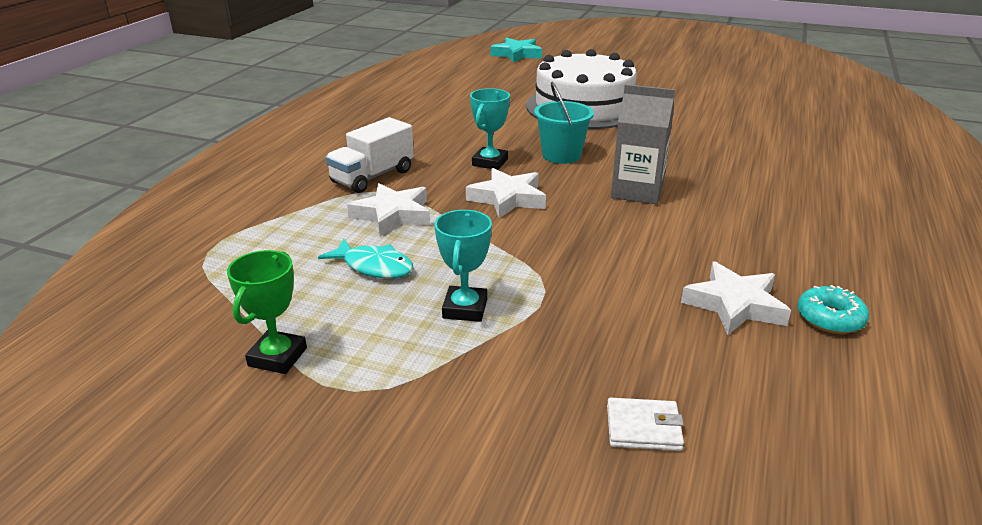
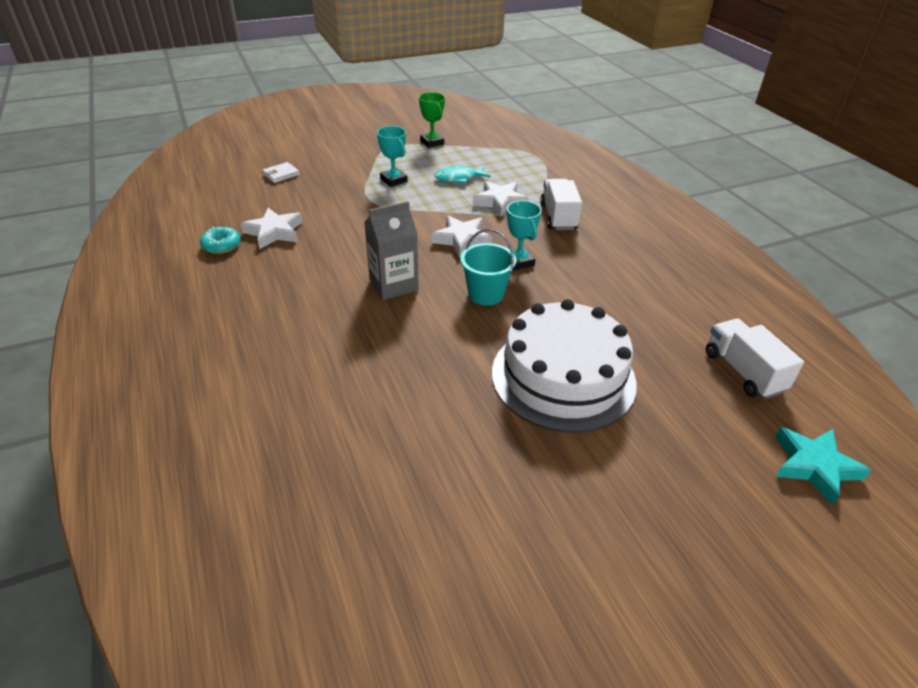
camera: 135 degrees right, 10 degrees up
none -> white truck [706,318,804,399]

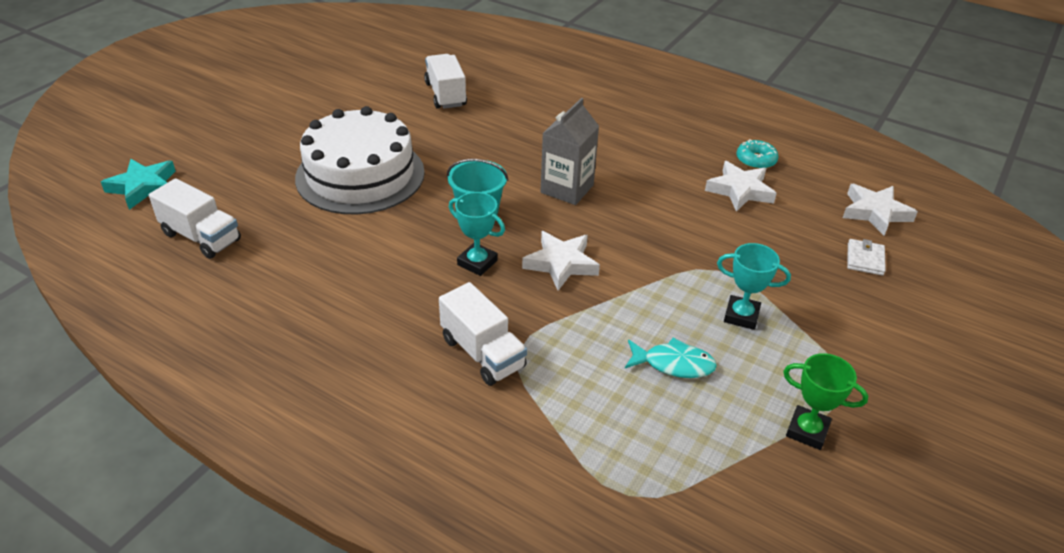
camera: 145 degrees right, 0 degrees up
turquoise fish [435,165,490,184] -> turquoise fish turned 60 degrees clockwise [625,338,717,378]
white star [473,181,529,217] -> white star moved to [843,184,918,236]
none -> white truck [424,54,467,109]

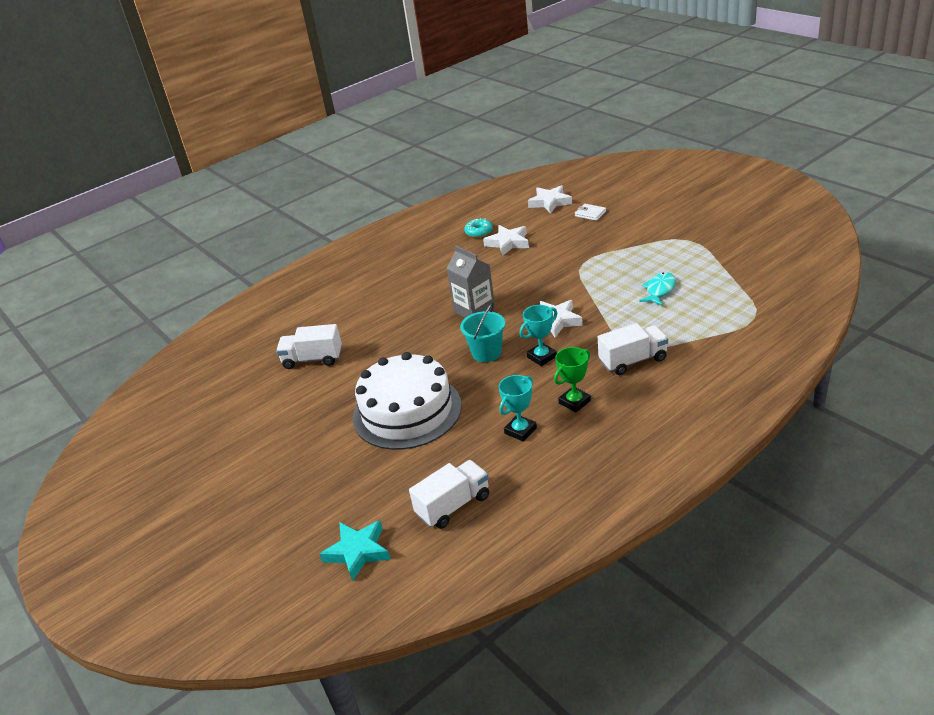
camera: 65 degrees left, 5 degrees down
turquoise trophy [717,243,791,330] -> turquoise trophy moved to [499,375,537,442]
green trophy [783,353,868,450] -> green trophy moved to [554,347,591,412]

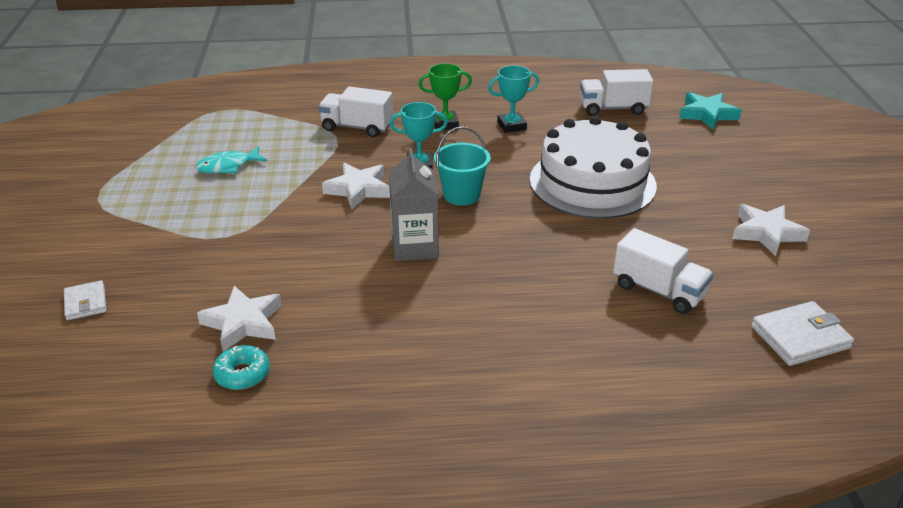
camera: 150 degrees left, 0 degrees up
white star [528,185,572,214] -> white star moved to [732,204,810,256]
none -> white wallet [751,301,854,366]

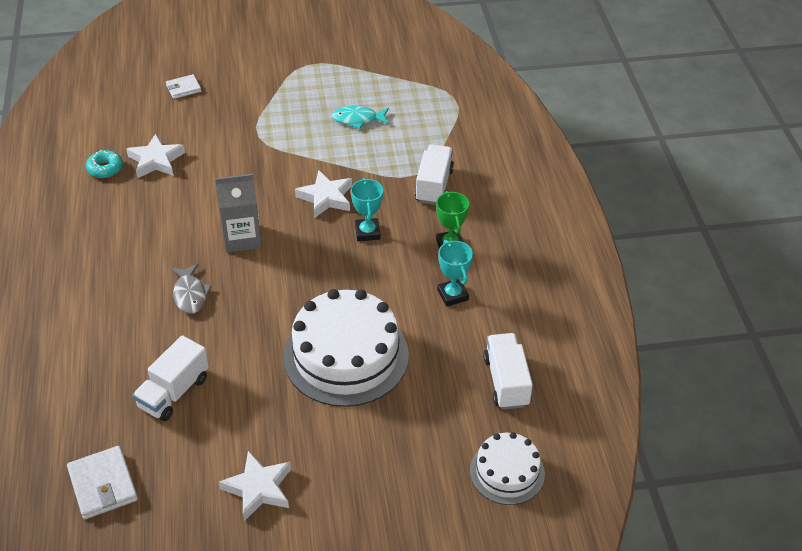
camera: 85 degrees right, 10 degrees up
turquoise fish [196,146,267,173] -> turquoise fish turned 60 degrees counterclockwise [332,106,389,129]
turquoise bucket [434,127,491,205] -> none
turquoise star [679,92,742,130] -> white cake [470,432,545,505]
none -> grey fish [171,263,212,314]

